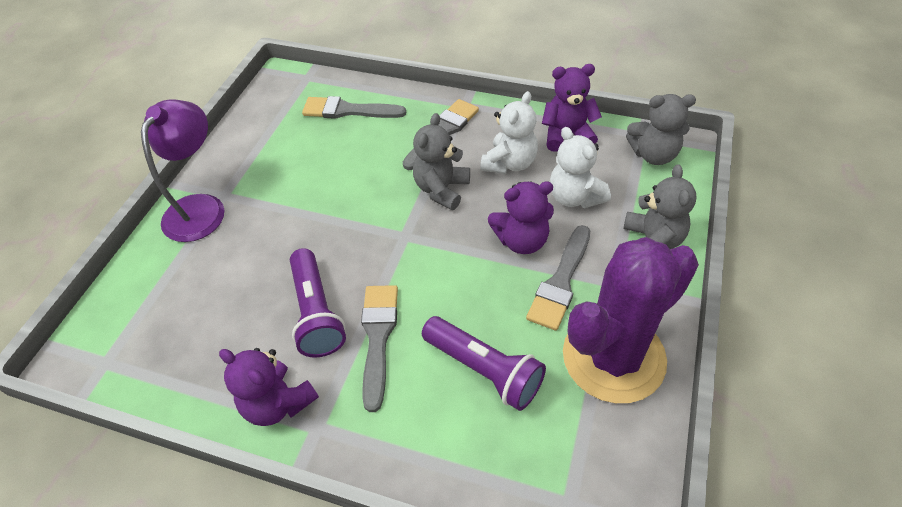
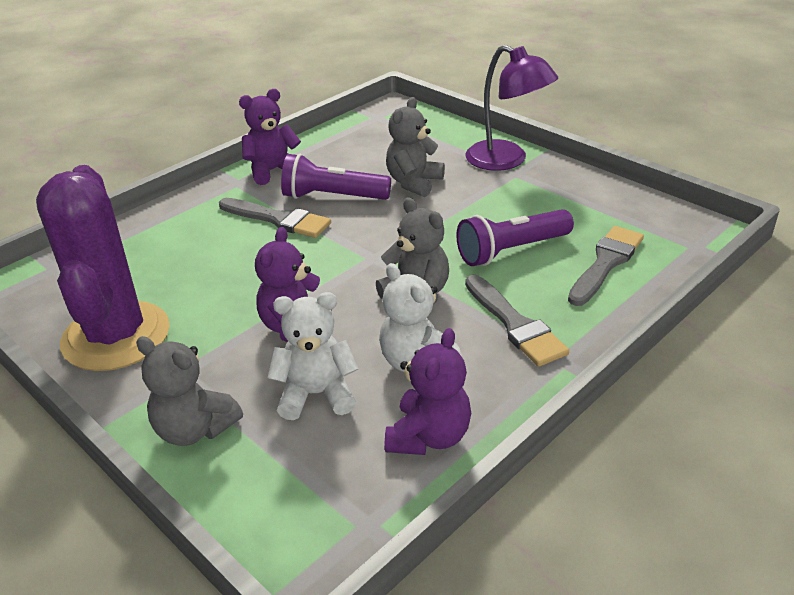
camera: 115 degrees right, 15 degrees down
purple flashlight [422,316,546,411] -> purple flashlight moved to [456,209,574,266]
grey brush [526,225,590,331] -> none
grey teddy bear [626,94,696,165] -> grey teddy bear moved to [386,97,445,197]

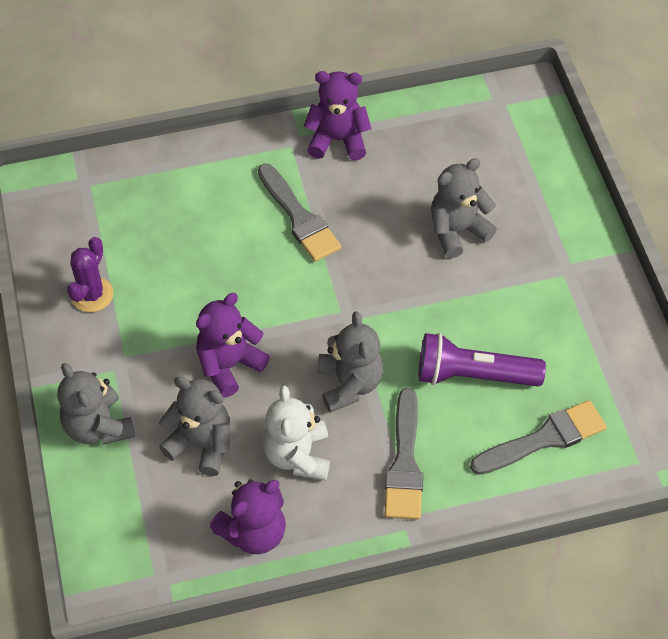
camera: 30 degrees right, 20 degrees up
purple cactus [36,165,170,371] -> purple cactus [67,237,114,312], size x0.45
white teddy bear [268,292,358,420] -> grey teddy bear [159,376,230,476]
purple flashlight [281,154,391,200] -> none
purple lamp [466,45,558,171] -> none

